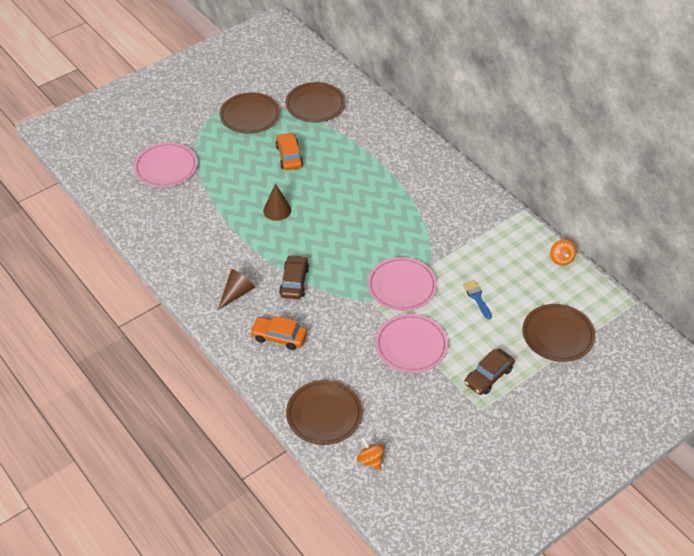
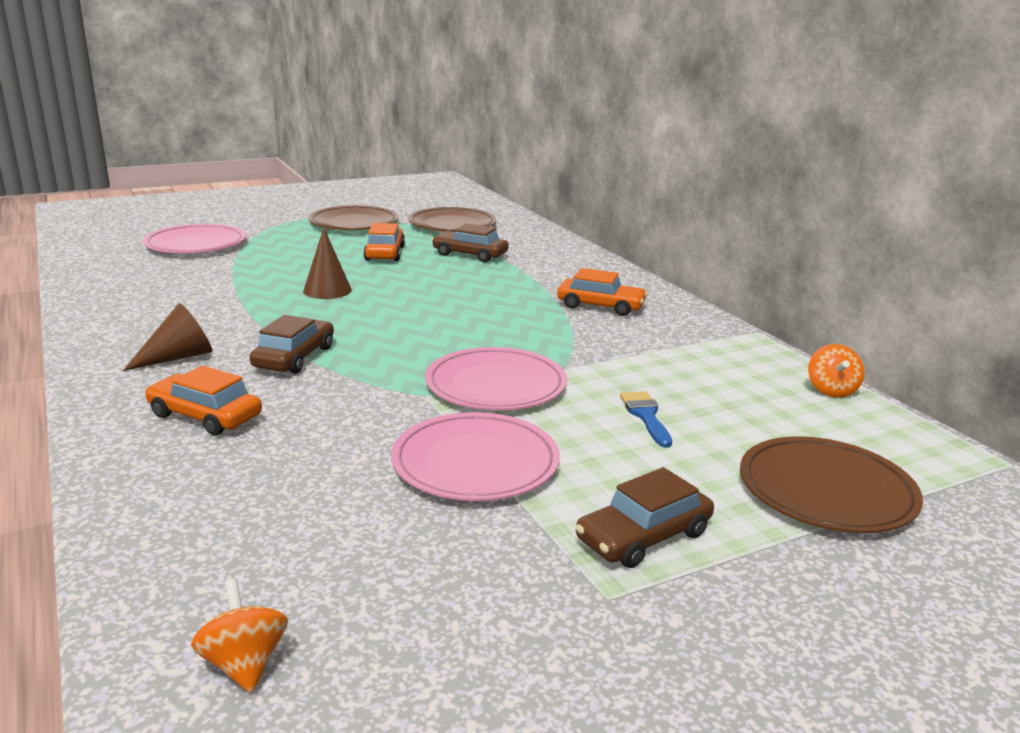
camera: 10 degrees right, 25 degrees down
brown plate [286,380,363,445] -> none
none -> brown car [432,223,509,262]
none -> orange car [557,268,648,316]

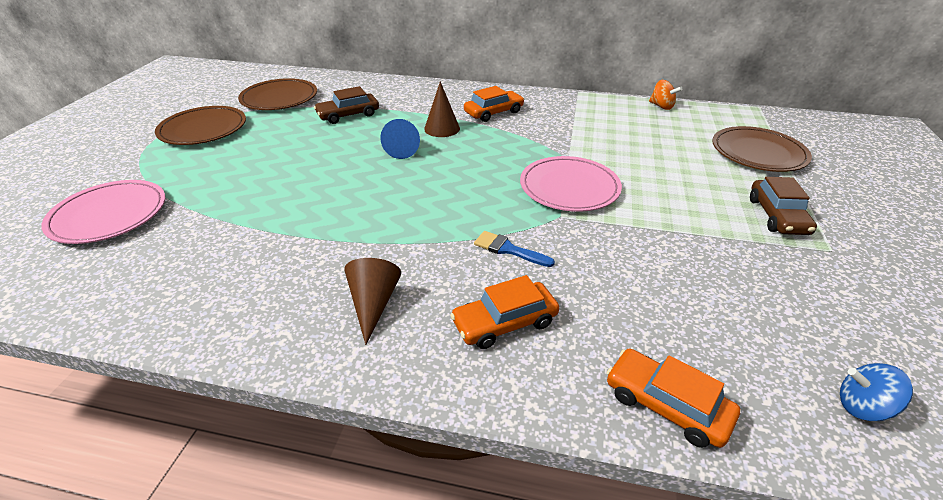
camera: 50 degrees left, 15 degrees up
orange spinning top [191,578,288,693] -> blue spinning top [840,363,913,422]
brown car [250,315,334,374] -> none
brown cone [303,228,352,299] -> brown cone moved to [424,81,460,137]
orange car [363,223,405,261] -> orange car moved to [607,349,740,448]
pink plate [391,412,560,501] -> none
blue brush [620,391,672,448] -> blue brush moved to [474,231,555,267]
none -> blue cone [380,119,420,159]

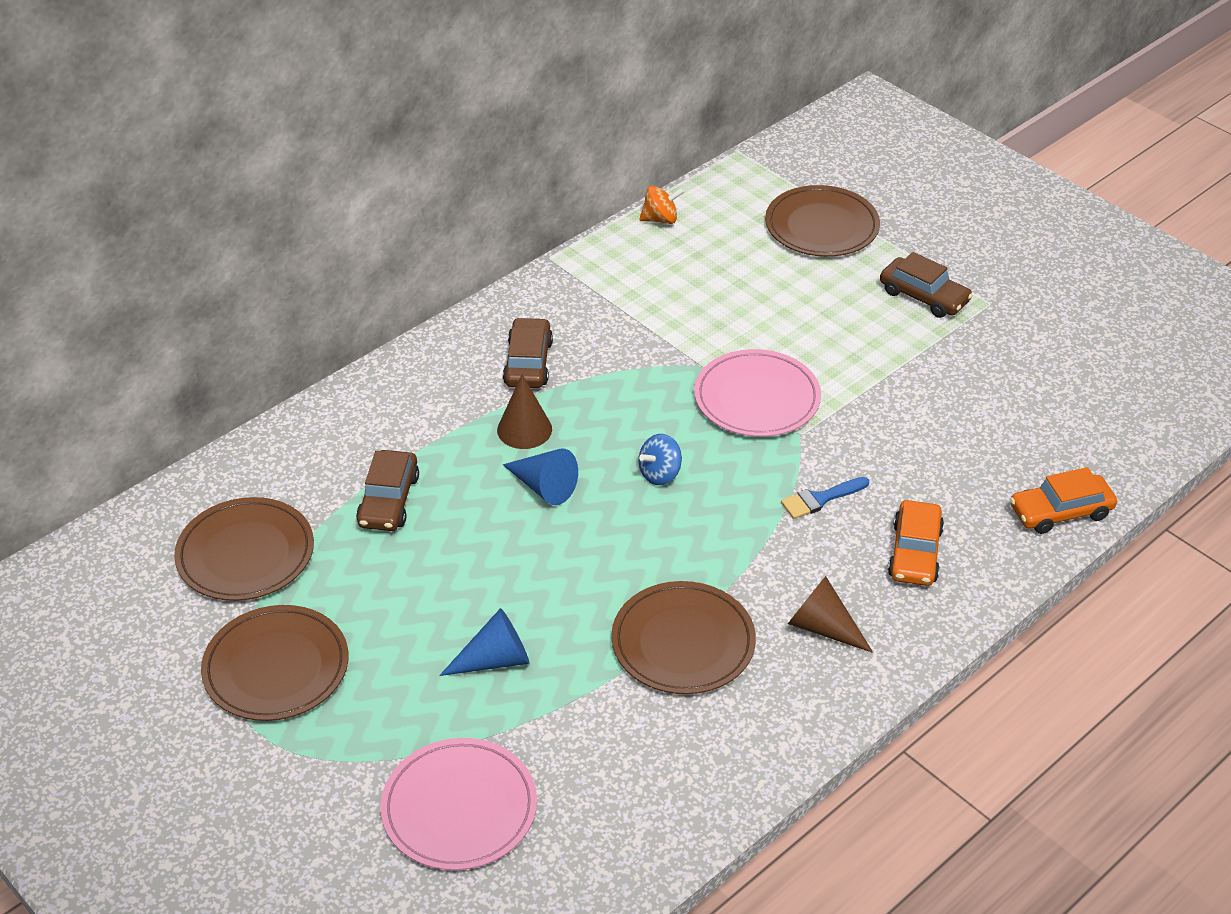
camera: 55 degrees left, 5 degrees up
orange car [464,86,524,122] -> brown car [503,317,553,388]
blue spinning top [840,363,913,422] -> blue spinning top moved to [639,434,682,485]
none -> blue cone [439,608,529,676]
none -> brown plate [611,581,756,694]

